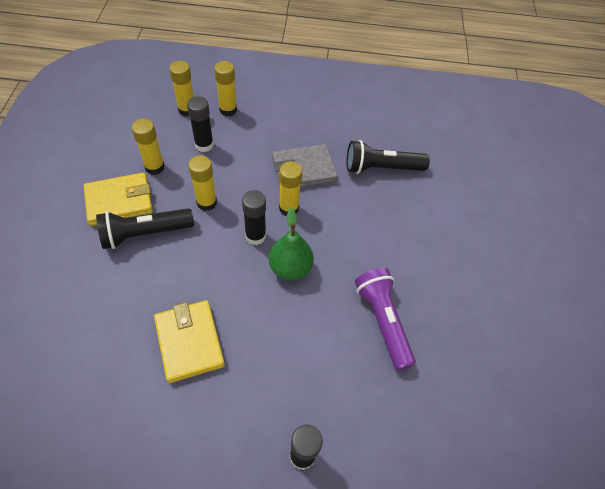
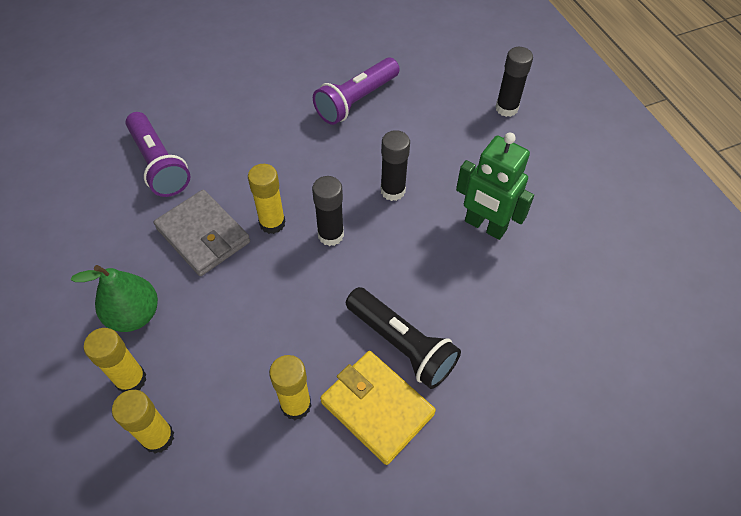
camera: 115 degrees left, 0 degrees up
yellow wallet [154,300,225,383] -> green robot [456,133,534,240]
black glue stick [187,96,214,152] -> black glue stick moved to [381,130,410,201]
yellow glue stick [188,155,217,211] -> none
green pear [269,208,314,280] -> green pear moved to [71,265,158,332]
black flashlight [347,140,430,174] -> purple flashlight [126,112,190,197]

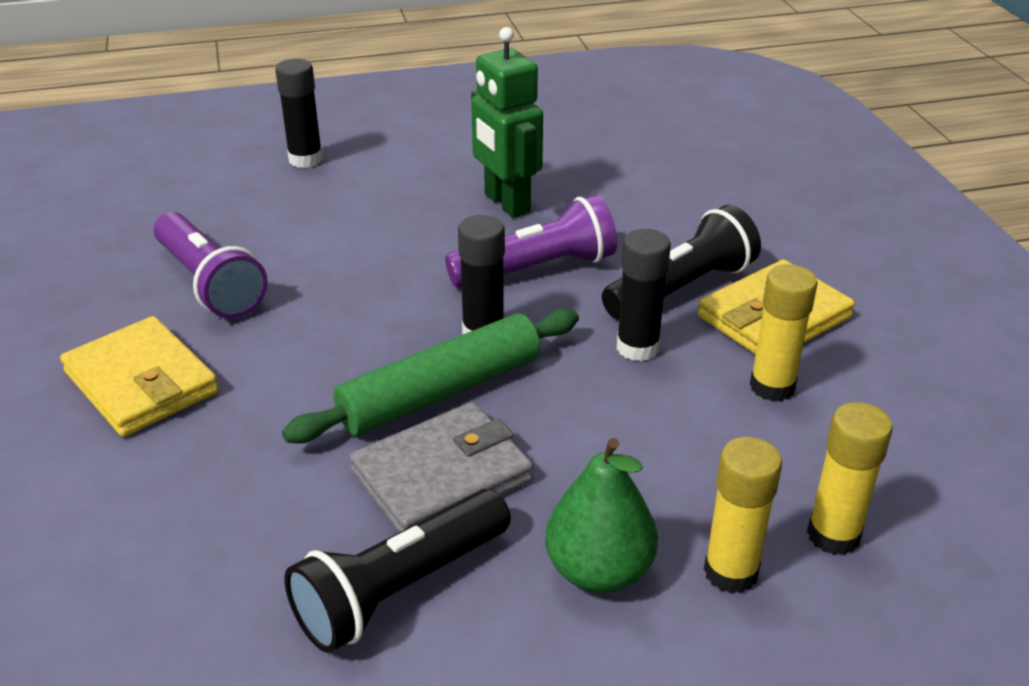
camera: 80 degrees left, 20 degrees down
purple flashlight [126,112,190,197] -> purple flashlight moved to [445,195,617,288]
yellow glue stick [248,164,286,234] -> green rolling pin [282,309,579,443]
black glue stick [381,130,410,201] -> black glue stick moved to [617,229,671,362]
green robot [456,133,534,240] -> green robot turned 105 degrees clockwise [471,27,543,218]
none -> yellow wallet [60,316,219,437]
none -> black flashlight [284,489,511,653]

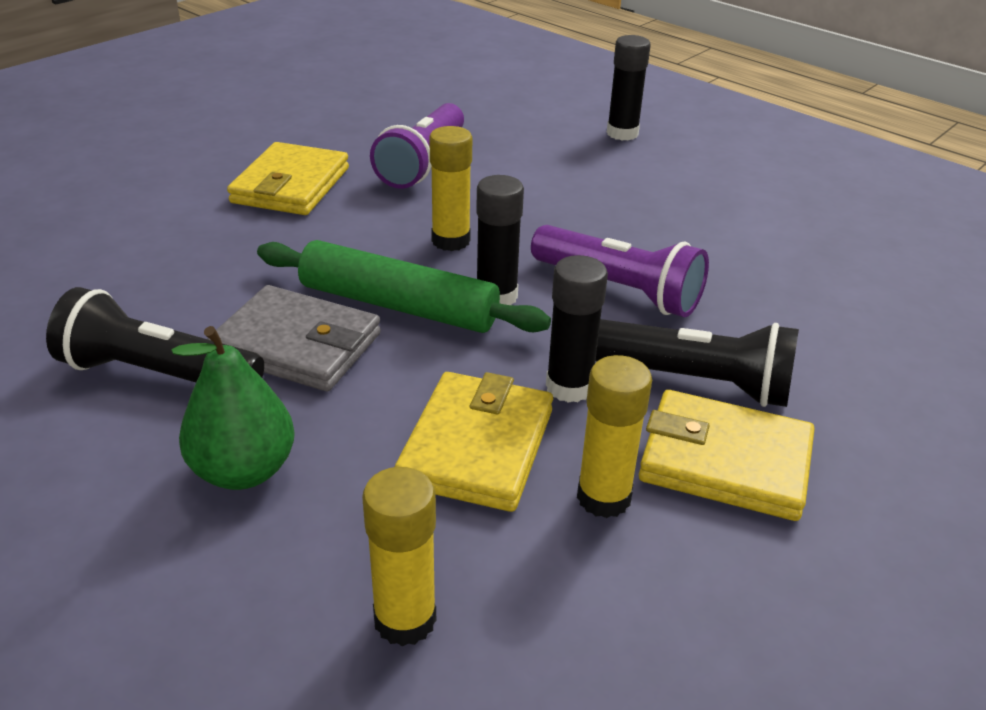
camera: 55 degrees right, 0 degrees up
green robot [471,27,543,218] -> none
yellow glue stick [704,437,782,594] -> yellow glue stick moved to [429,126,472,251]
none -> yellow wallet [394,372,553,512]

